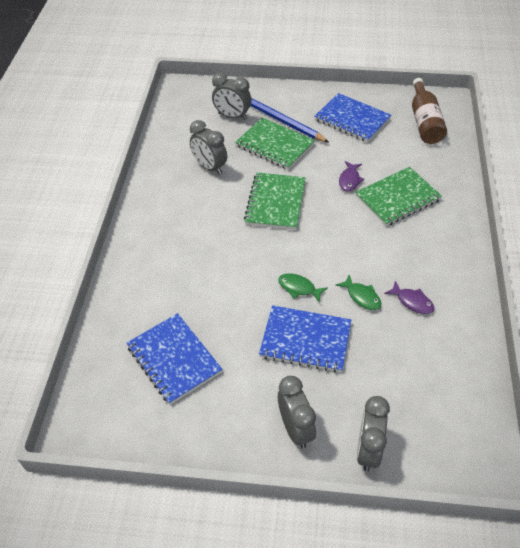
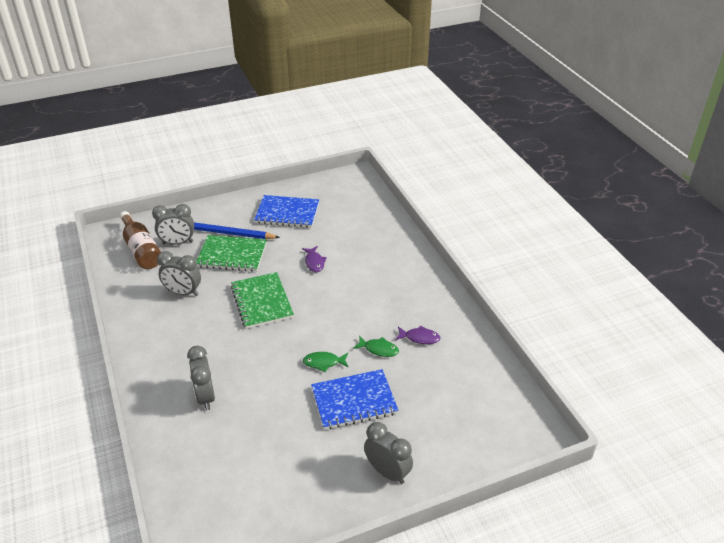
camera: 30 degrees left, 10 degrees down
blue notebook [127,313,223,405] -> none
green notebook [355,167,442,226] -> none
grey clock [357,396,390,471] -> grey clock moved to [187,346,215,410]
brown bottle [412,78,447,144] -> brown bottle moved to [120,211,161,269]

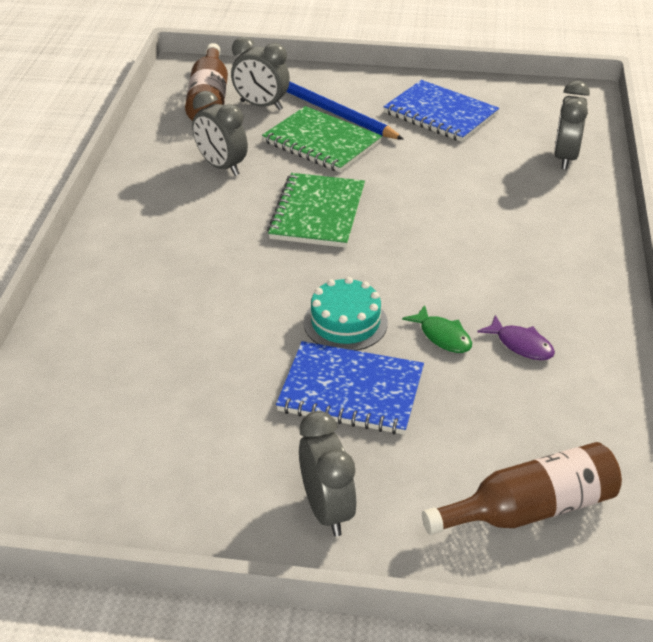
camera: 30 degrees right, 0 degrees up
grey clock [187,346,215,410] -> grey clock moved to [554,80,590,170]
purple fish [302,246,327,272] -> none
green fish [303,352,349,372] -> turquoise cake [304,277,388,351]
none -> brown bottle [422,442,622,535]

